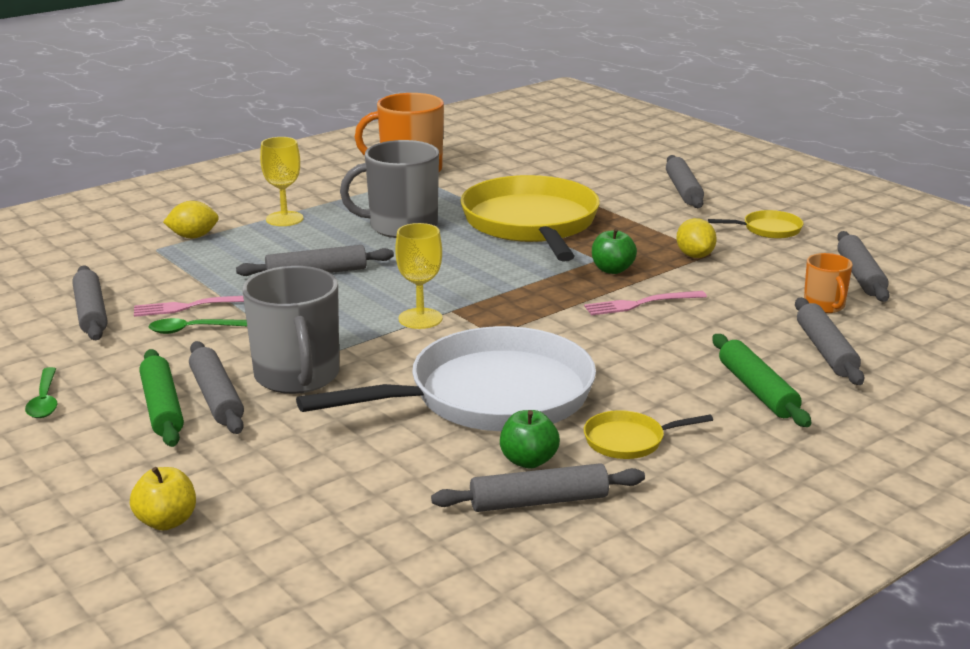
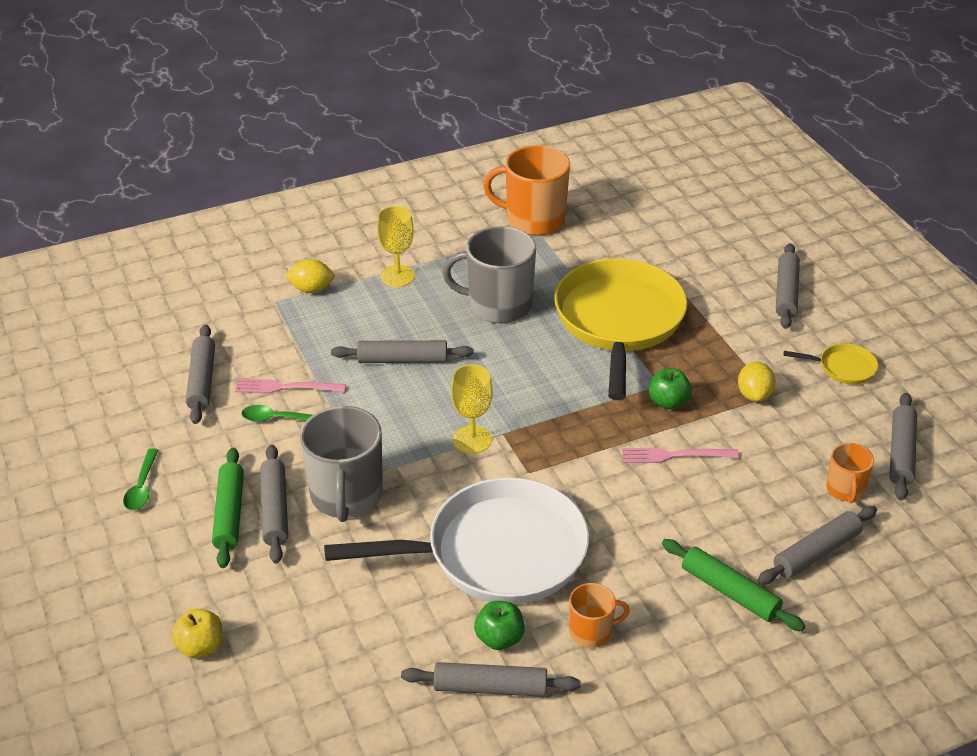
camera: 15 degrees right, 15 degrees up
yellow pan [584,410,713,459] -> orange mug [569,583,630,648]
green rolling pin [712,334,811,427] -> green rolling pin turned 45 degrees counterclockwise [662,539,805,631]
grey rolling pin [795,298,865,385] -> grey rolling pin turned 45 degrees clockwise [757,506,877,585]

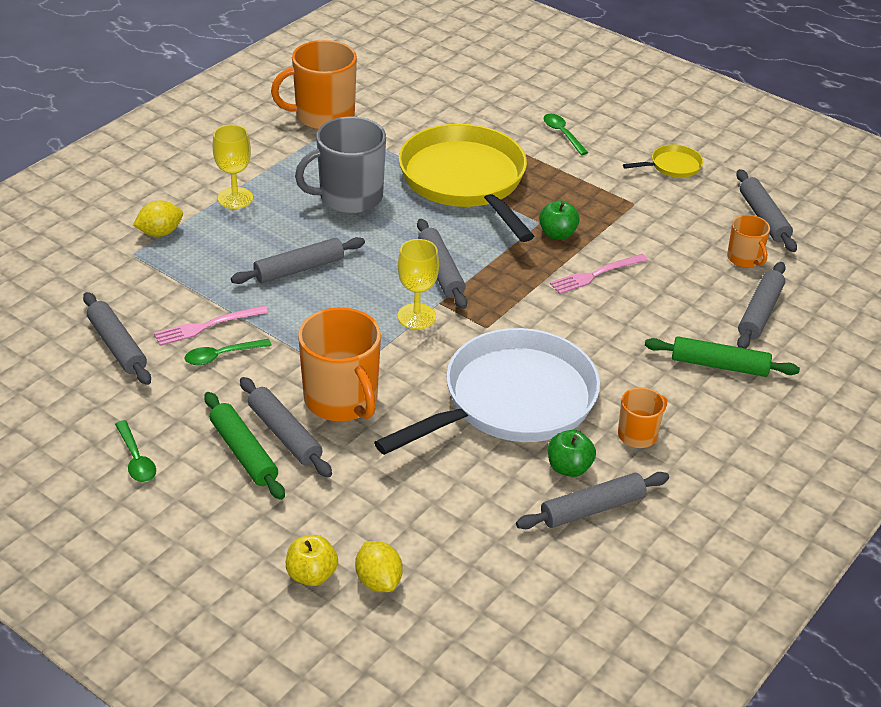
camera: 30 degrees left, 0 degrees up
grey mug [300,406,383,522] -> orange mug [298,307,381,421]
yellow lemon [738,362,776,402] -> yellow lemon moved to [355,541,403,592]
grey rolling pin [776,243,800,329] -> grey rolling pin moved to [417,219,467,309]
none -> green spoon [544,114,588,155]

